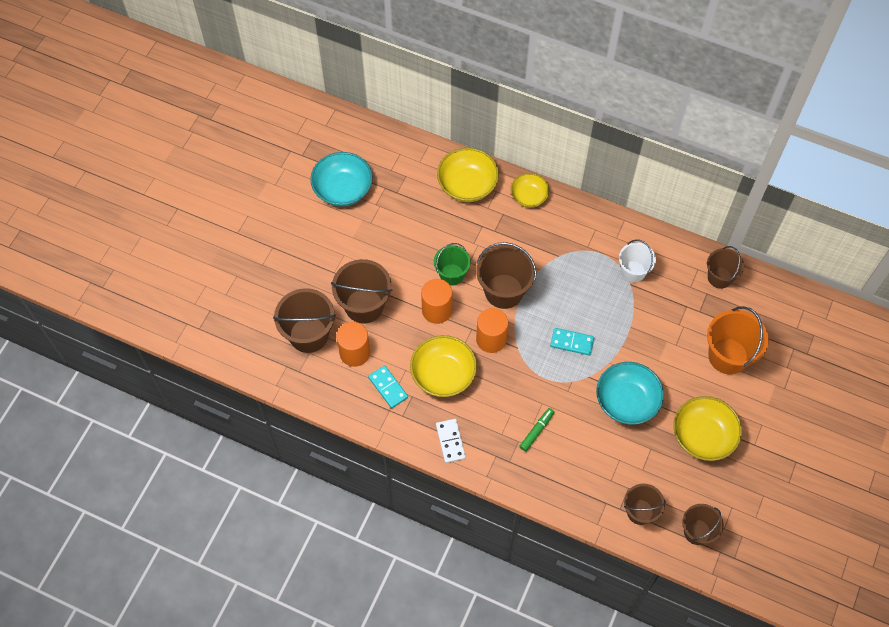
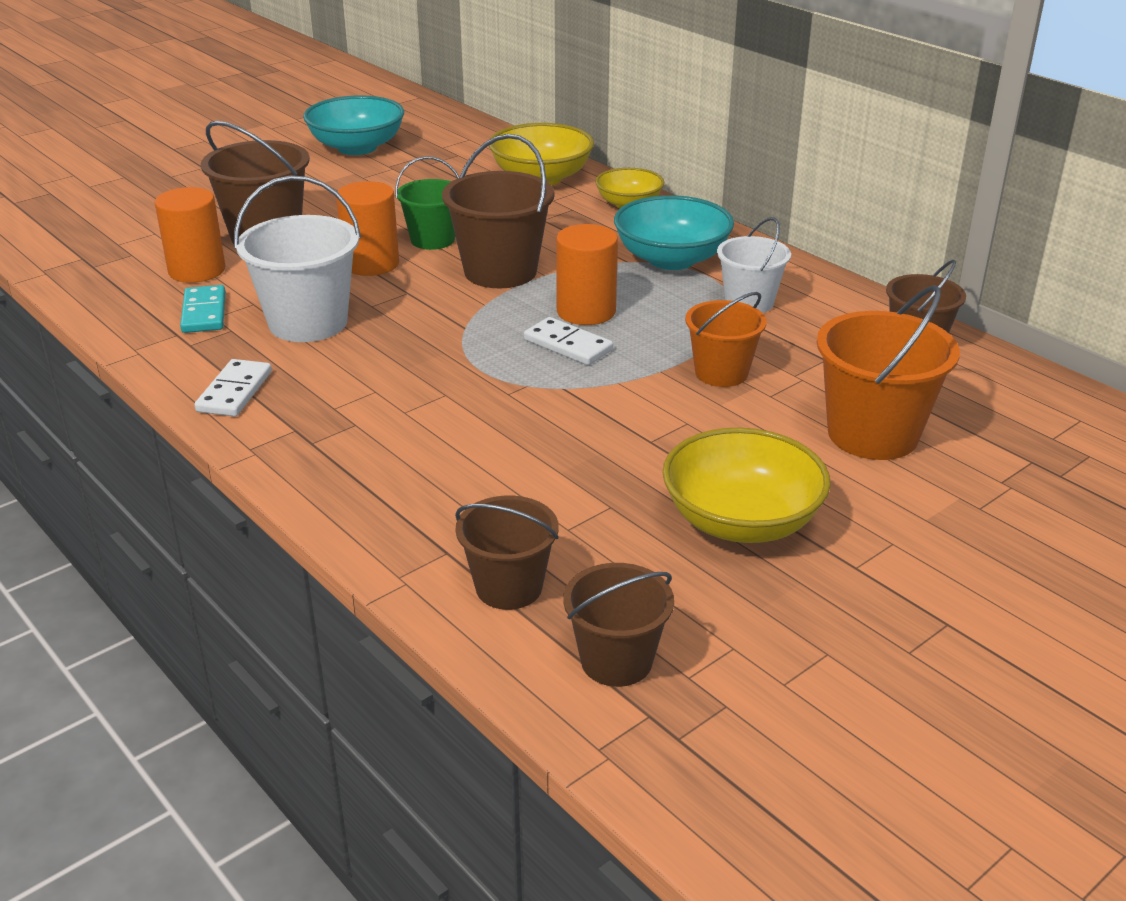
camera: 25 degrees right, 30 degrees down
brown bucket [273,288,336,353] -> none
yellow bowl [410,335,477,397] -> white bucket [234,175,361,342]
orange cylinder [476,308,508,353] -> orange cylinder moved to [556,224,618,325]
green marker [519,408,554,451] -> none
turquoise domino [550,328,594,356] -> white domino [524,317,613,365]
turquoise bowl [596,362,664,425] -> turquoise bowl moved to [614,195,734,270]
none -> orange bucket [685,292,767,387]

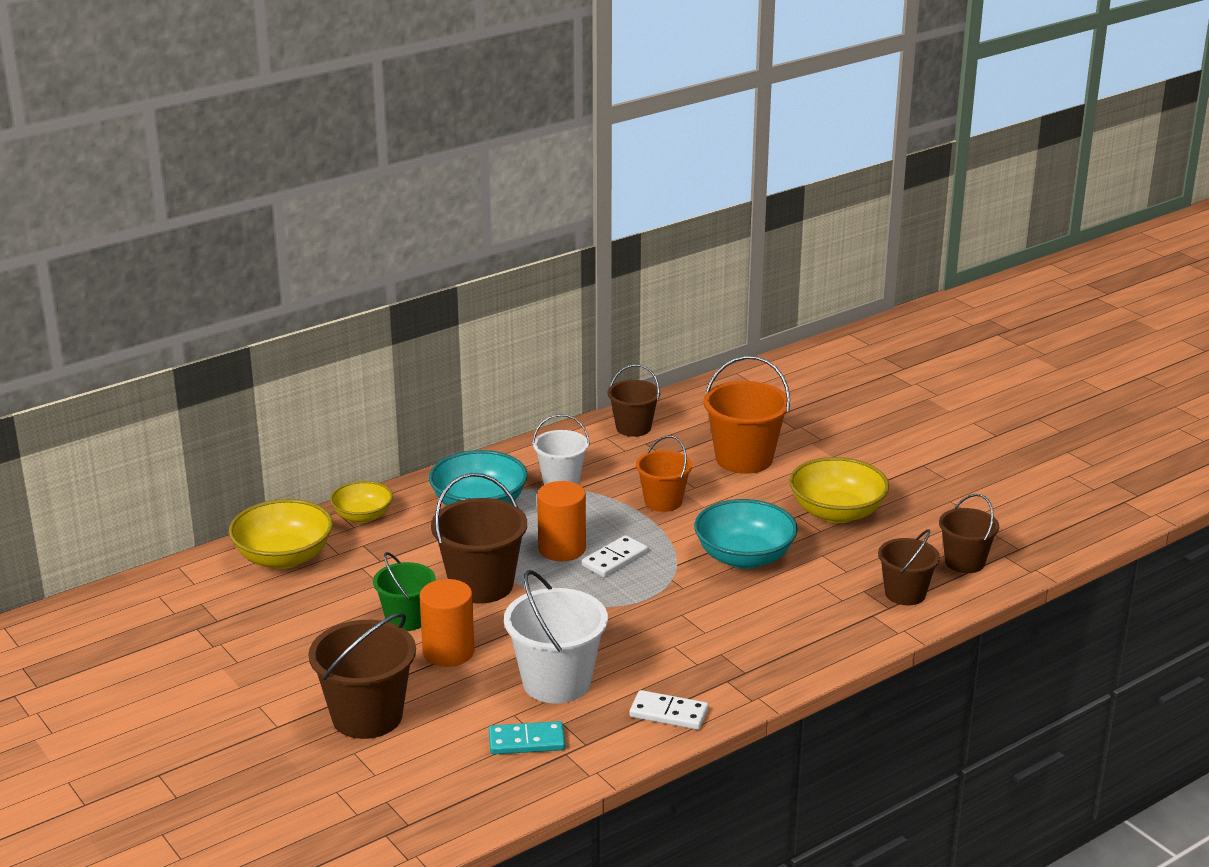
camera: 85 degrees left, 5 degrees down
orange cylinder [155,187,225,283] -> none
turquoise bowl [303,95,404,155] -> turquoise bowl moved to [694,499,798,569]

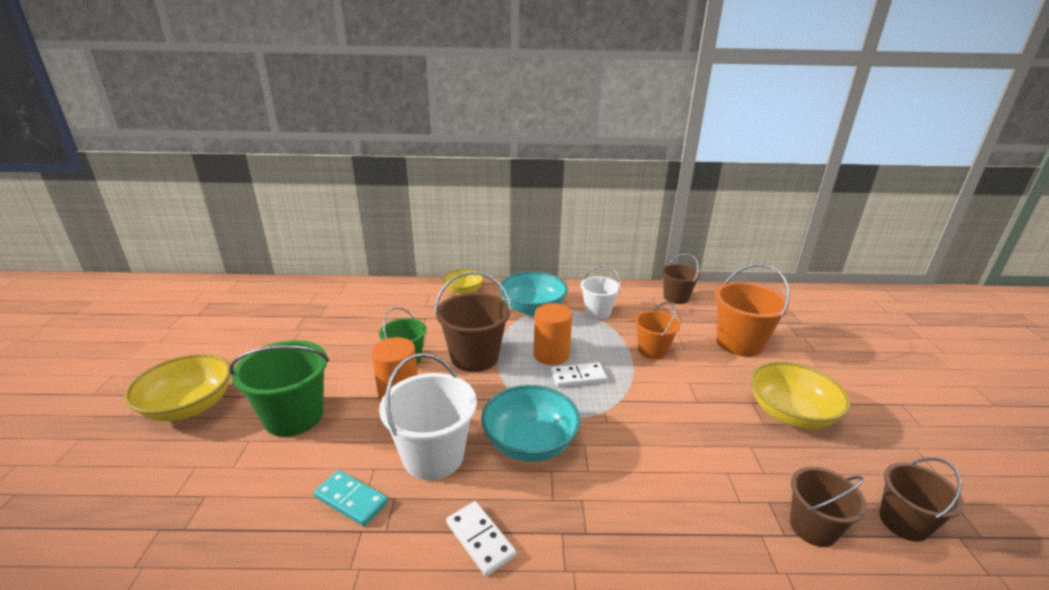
camera: 35 degrees right, 0 degrees up
yellow bowl [229,499,333,569] -> yellow bowl moved to [124,354,231,421]
brown bucket [308,613,416,739] -> green bucket [229,340,329,437]
turquoise bowl [694,499,798,569] -> turquoise bowl moved to [481,385,581,462]

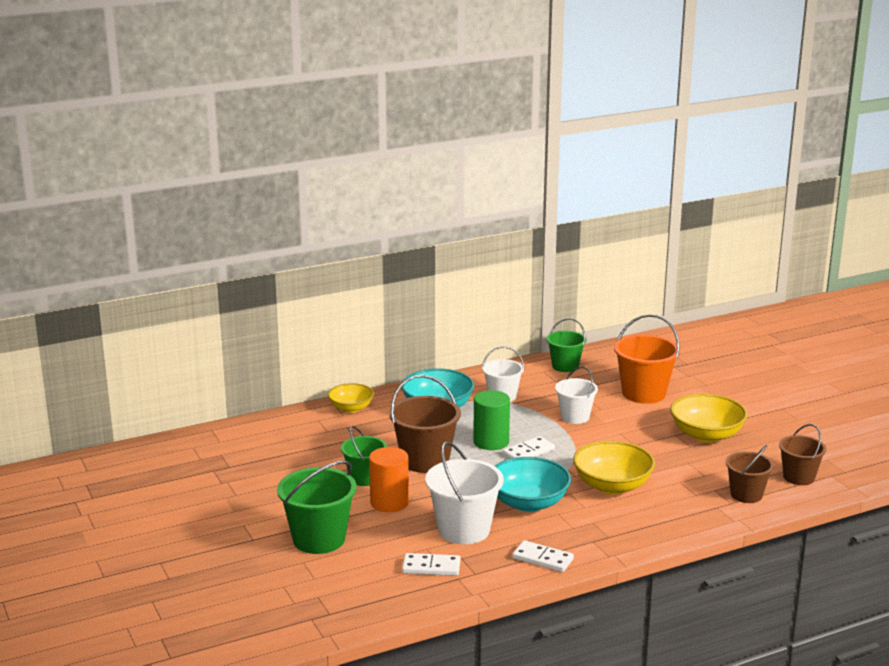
camera: 25 degrees left, 5 degrees down
yellow bowl [124,354,231,421] -> yellow bowl moved to [573,441,655,494]
turquoise domino [314,470,388,526] -> white domino [402,553,460,576]
orange cylinder [534,303,572,365] -> green cylinder [473,390,510,450]
orange bucket [635,302,680,359] -> white bucket [555,367,598,424]
brown bucket [661,254,701,304] -> green bucket [547,318,586,372]

